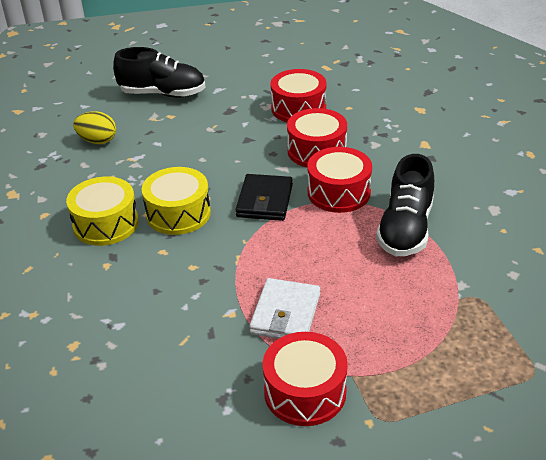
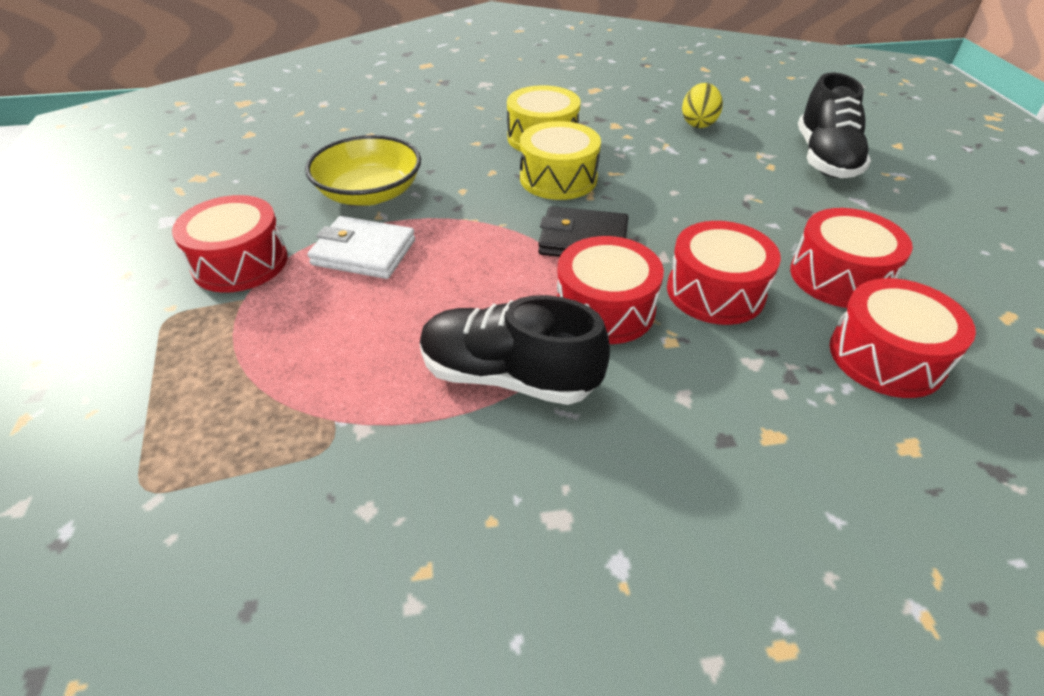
camera: 90 degrees right, 5 degrees up
none -> yellow bowl [305,135,421,206]
none -> red drum [829,278,976,398]

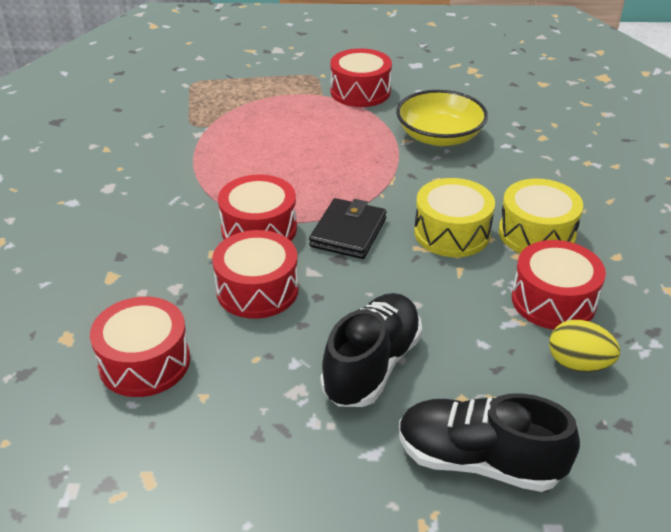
camera: 100 degrees right, 5 degrees down
white wallet [307,216,415,279] -> none
black shoe [420,295,610,405] -> black shoe moved to [320,293,422,407]
red drum [790,208,913,308] -> red drum moved to [512,240,606,330]

